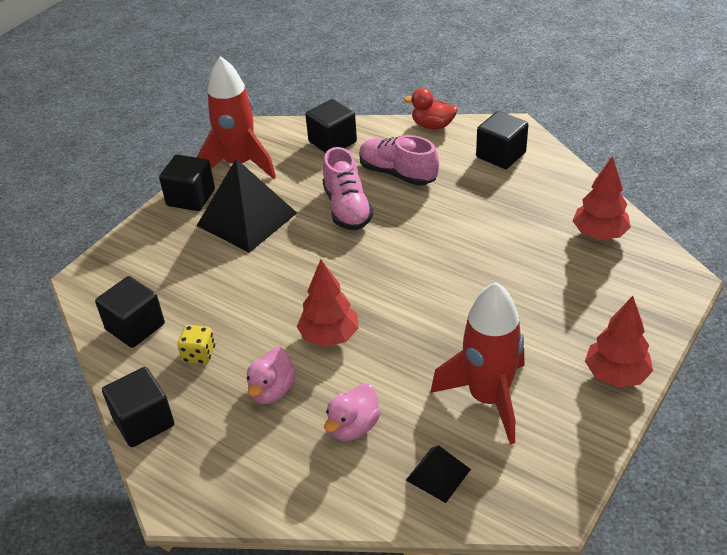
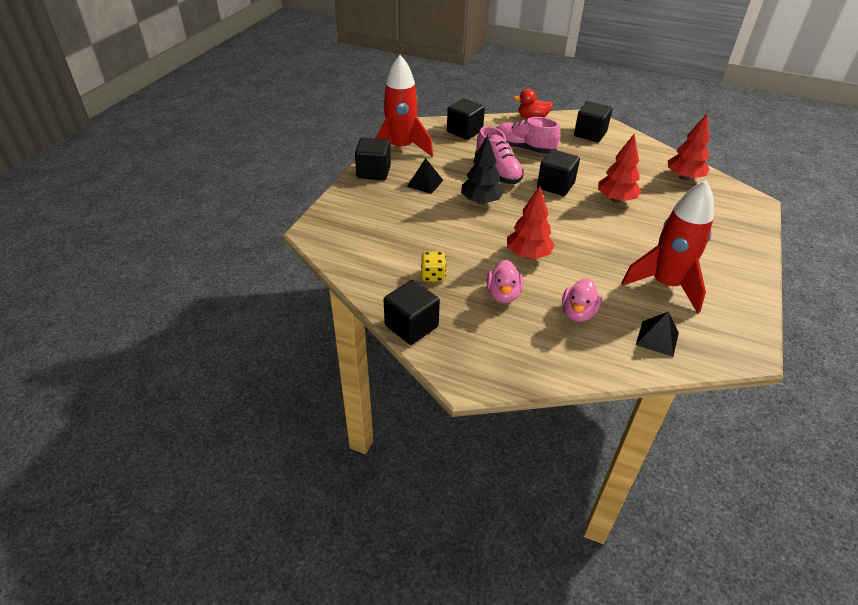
camera: 15 degrees left, 0 degrees up
black cube [95,276,165,348] -> black cube moved to [537,149,580,196]
black pyramid [196,159,297,253] -> black pyramid [407,158,443,194], size x0.50
red tree [585,296,653,387] -> red tree moved to [598,134,642,203]
none -> black tree [461,134,504,205]

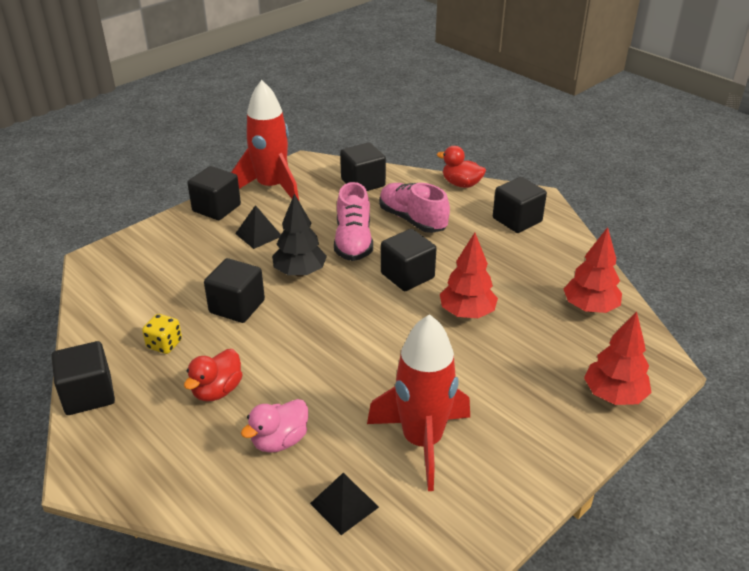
camera: 25 degrees right, 5 degrees down
pink duck [486,260,523,303] -> red duck [184,349,243,401]
red tree [507,186,555,259] -> red tree moved to [584,311,652,405]
none -> black cube [204,258,265,323]

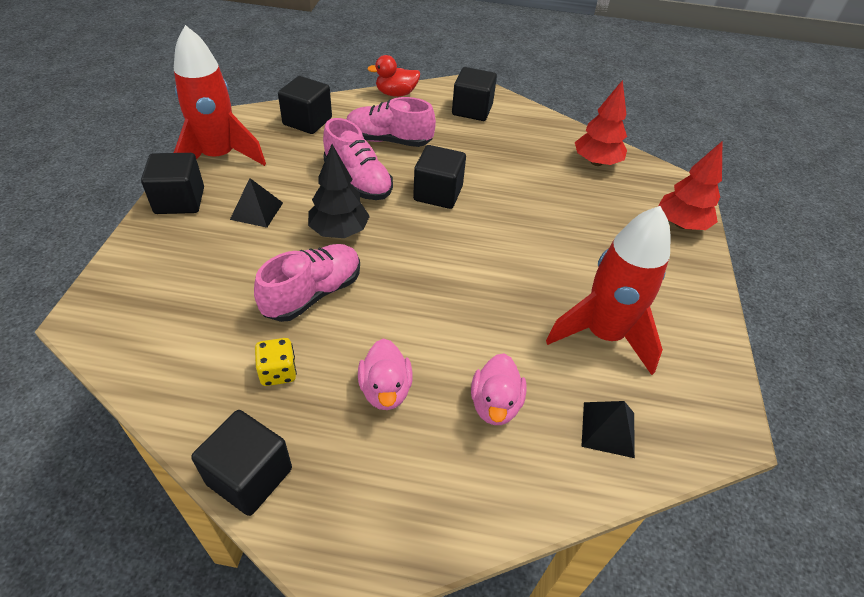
camera: 40 degrees left, 10 degrees up
red duck [184,349,243,401] -> pink duck [358,338,413,410]
black cube [204,258,265,323] -> pink shoe [254,244,360,322]
red tree [440,233,498,318] -> none

